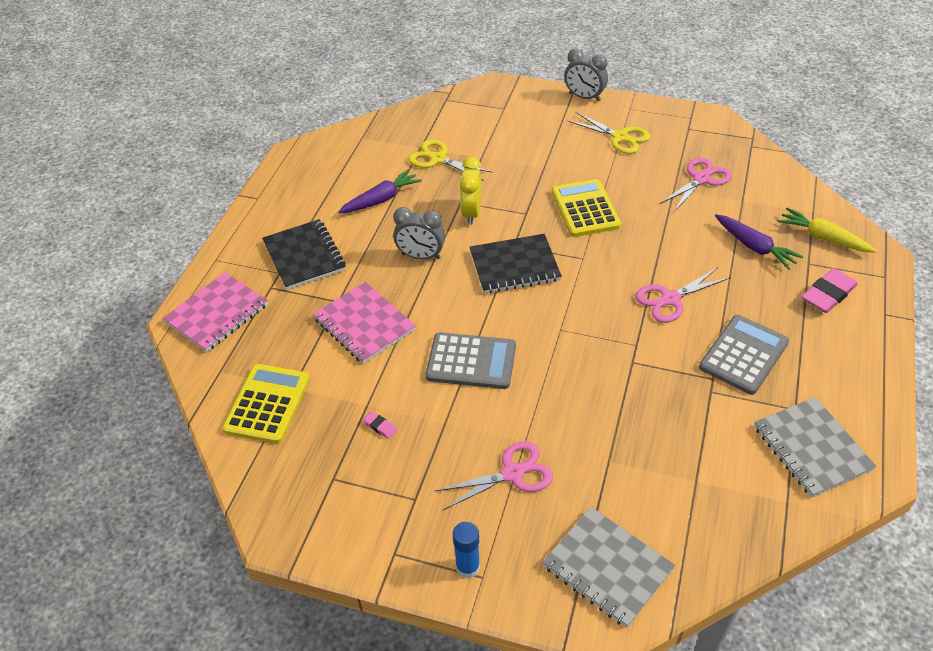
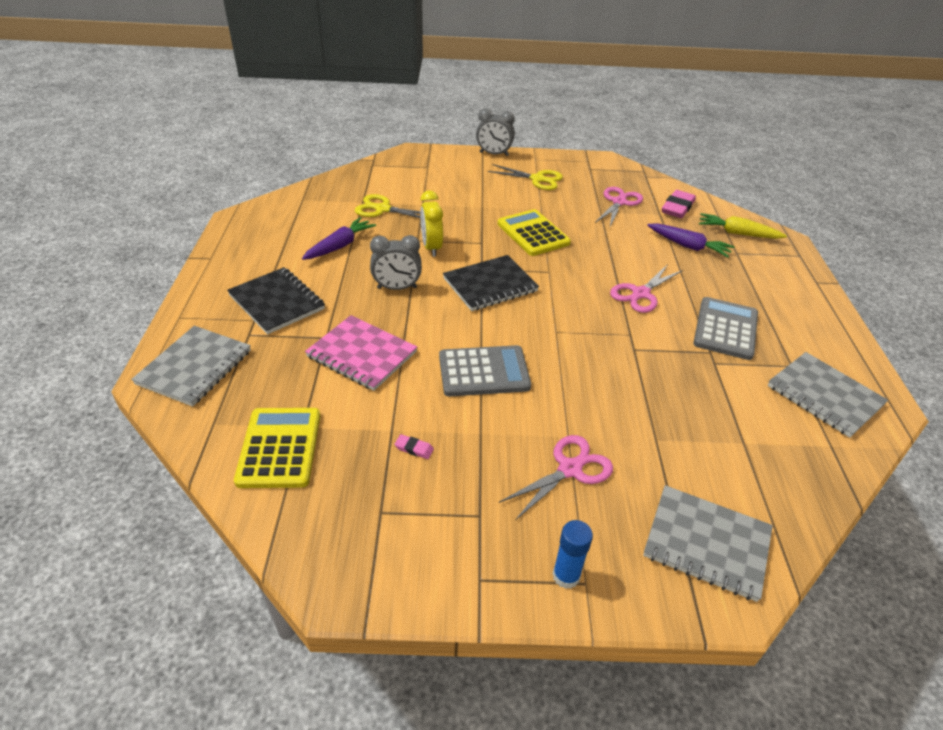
camera: 20 degrees left, 5 degrees down
pink notebook [163,272,268,352] -> grey notebook [131,326,251,407]
pink eraser [802,268,858,313] -> pink eraser moved to [662,190,696,218]

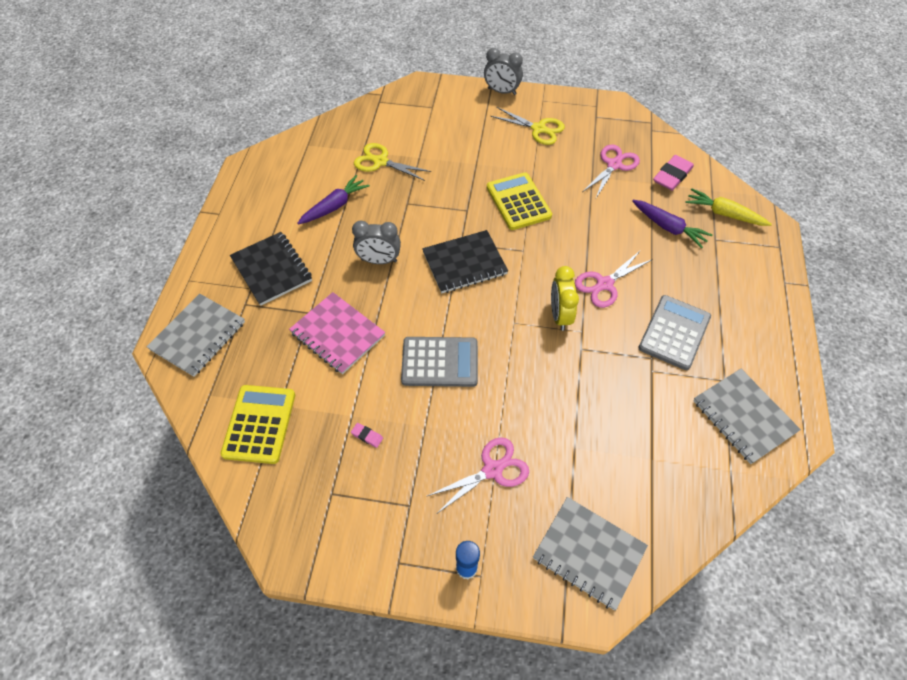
camera: 10 degrees right, 15 degrees up
yellow clock [420,190,443,257] -> yellow clock moved to [551,266,579,331]

